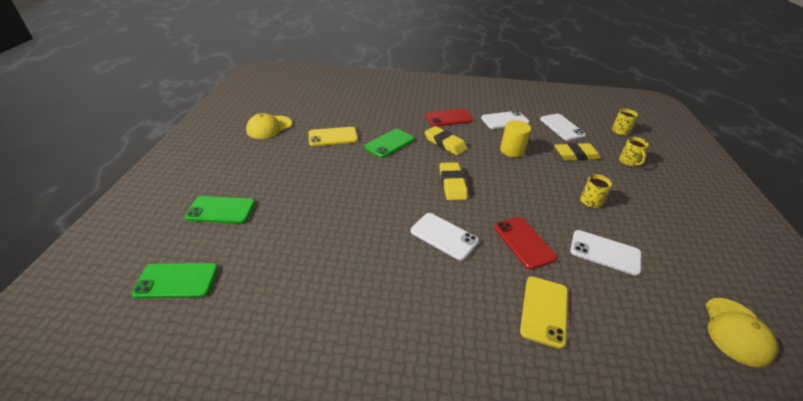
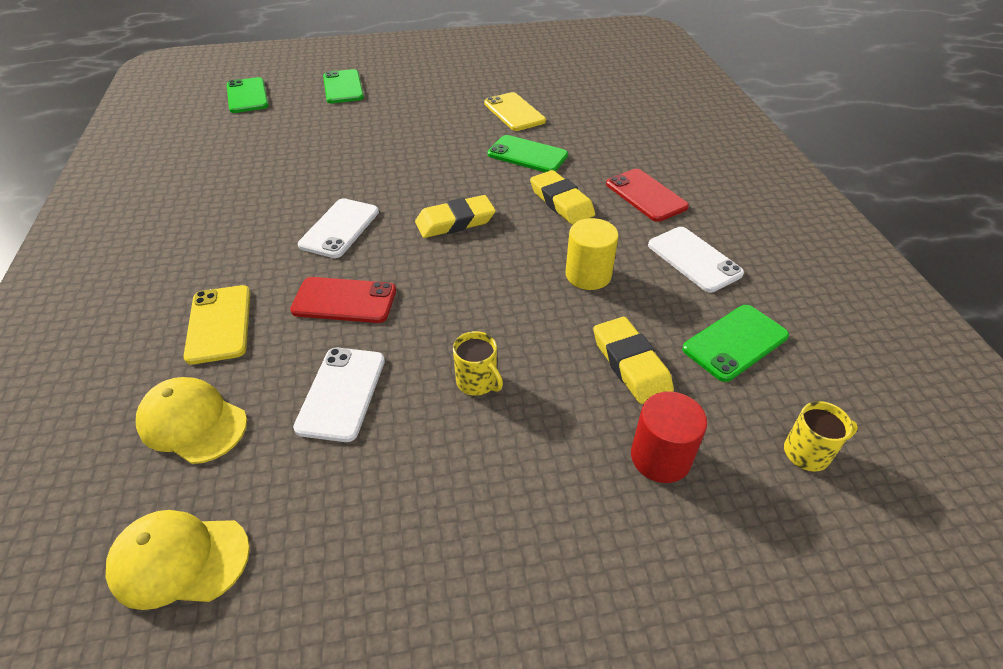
camera: 75 degrees right, 5 degrees up
yellow cap [246,113,292,139] -> yellow cap moved to [136,377,247,464]
yellow eraser [425,126,467,155] -> yellow eraser turned 60 degrees counterclockwise [530,170,595,224]
red phone [494,217,557,270] -> red phone turned 45 degrees clockwise [290,277,396,323]
yellow phone [520,276,568,349] -> yellow phone turned 75 degrees clockwise [183,285,250,364]
white phone [540,114,586,141] -> green phone [682,305,789,382]
yellow mug [619,137,649,166] -> red cylinder [631,391,707,483]

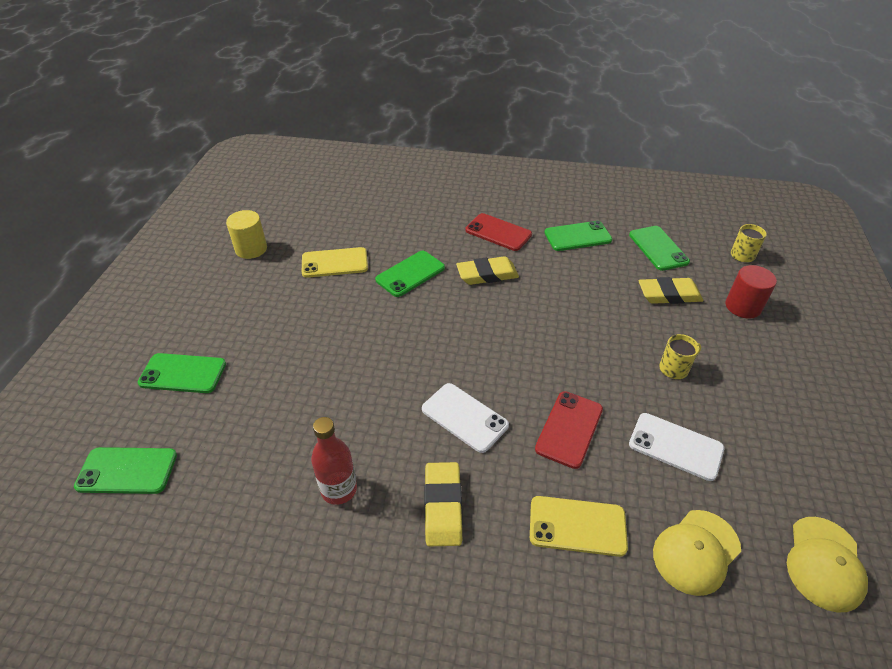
camera: 70 degrees left, 0 degrees up
yellow eraser [415,195,496,238] -> yellow eraser moved to [424,462,462,546]
yellow cylinder [566,218,619,290] -> yellow cylinder moved to [226,210,267,259]
red phone [606,169,689,222] -> red phone turned 45 degrees clockwise [466,213,532,251]
white phone [648,227,744,292] -> green phone [544,221,612,251]
none -> red bottle [311,417,357,505]

